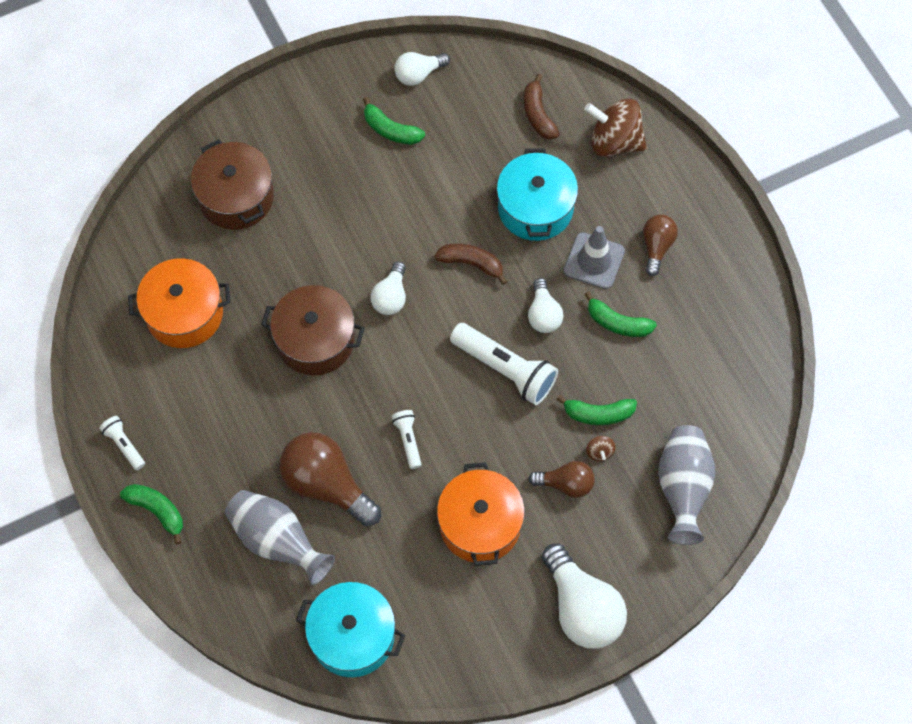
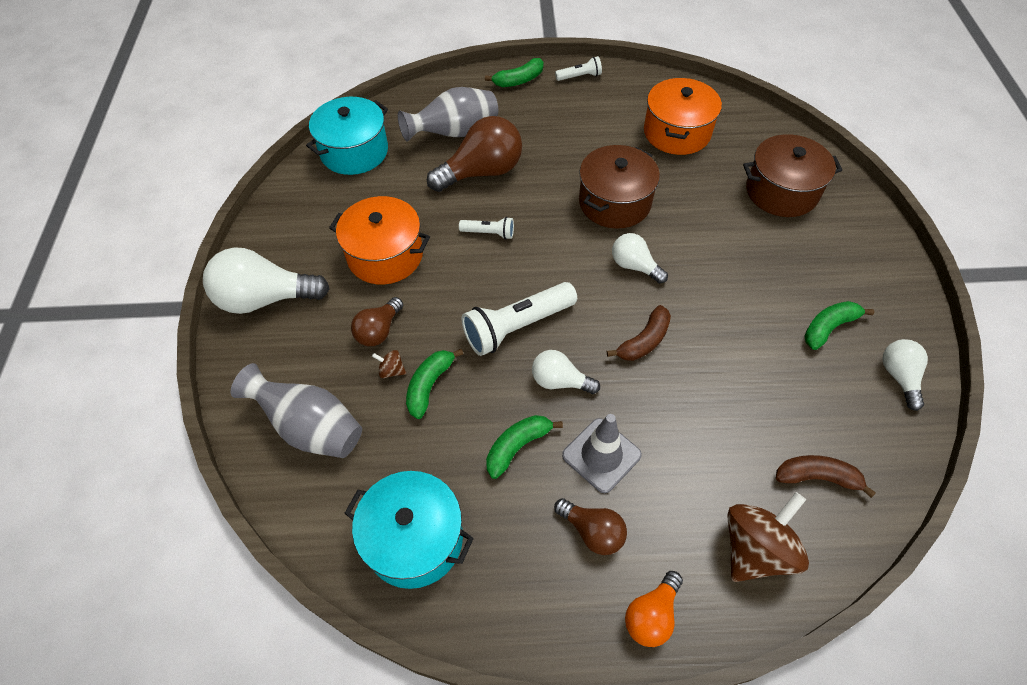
camera: 115 degrees right, 10 degrees down
turquoise pot [497,148,578,241] -> turquoise pot moved to [345,471,474,589]
none -> orange light bulb [625,571,683,647]

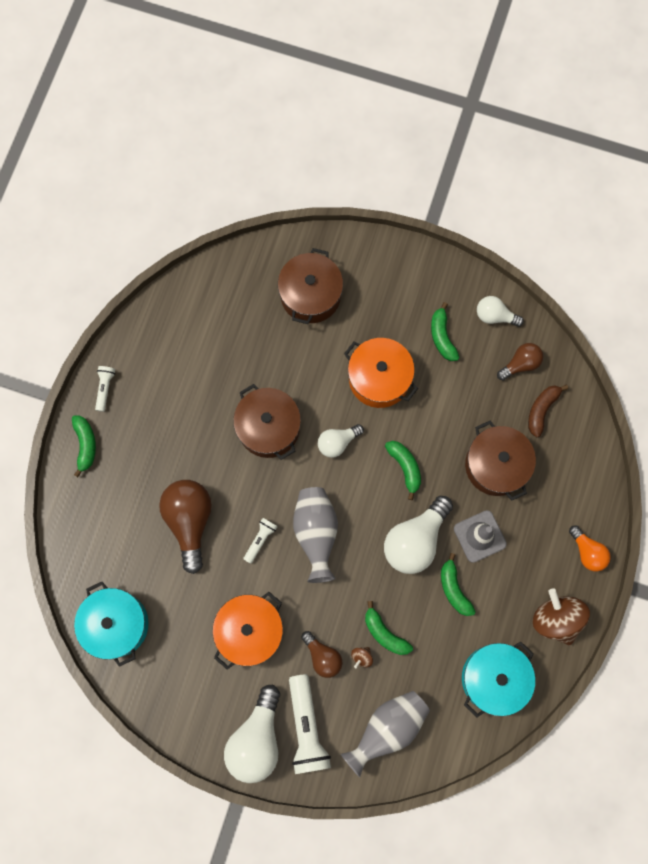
camera: 70 degrees left, 20 degrees up
grey vase [398,87,498,142] -> grey vase moved to [293,487,338,583]
white flashlight [462,282,577,356] -> white flashlight moved to [289,674,331,774]
white light bulb [532,350,600,394] -> white light bulb [384,496,453,574], size x1.77
brown light bulb [554,498,627,555] -> brown light bulb moved to [497,343,543,380]
brown banana [607,305,671,361] -> green banana [385,441,421,500]
orange pot [644,78,722,155] -> orange pot moved to [344,338,418,408]
brown spinning top [727,492,809,582] -> brown spinning top moved to [533,588,590,646]
none -> brown pot [465,421,536,500]

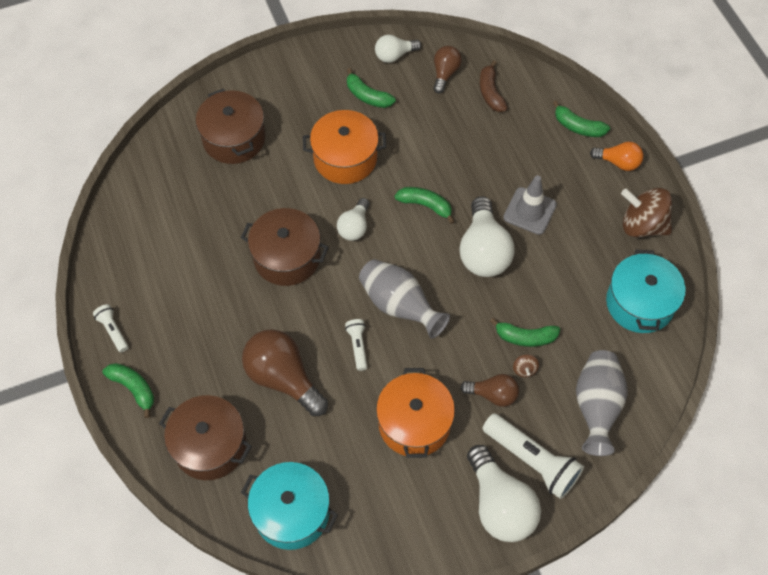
camera: 40 degrees left, 15 degrees down
green banana [441,553,476,616] -> green banana moved to [553,100,610,137]
brown pot [465,421,536,500] -> brown pot moved to [159,395,252,480]

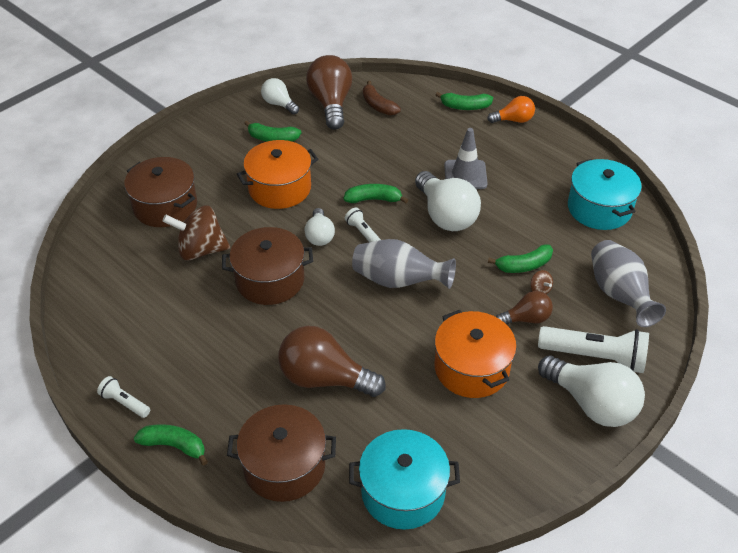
camera: 25 degrees left, 15 degrees down
white flashlight [345,319,367,371] -> white flashlight moved to [345,208,381,242]
white light bulb [375,35,421,63] -> white light bulb turned 90 degrees clockwise [261,78,299,114]
brown light bulb [433,46,462,93] -> brown light bulb [306,55,352,129], size x1.77
brown spinning top [621,188,672,237] -> brown spinning top moved to [163,206,230,260]

